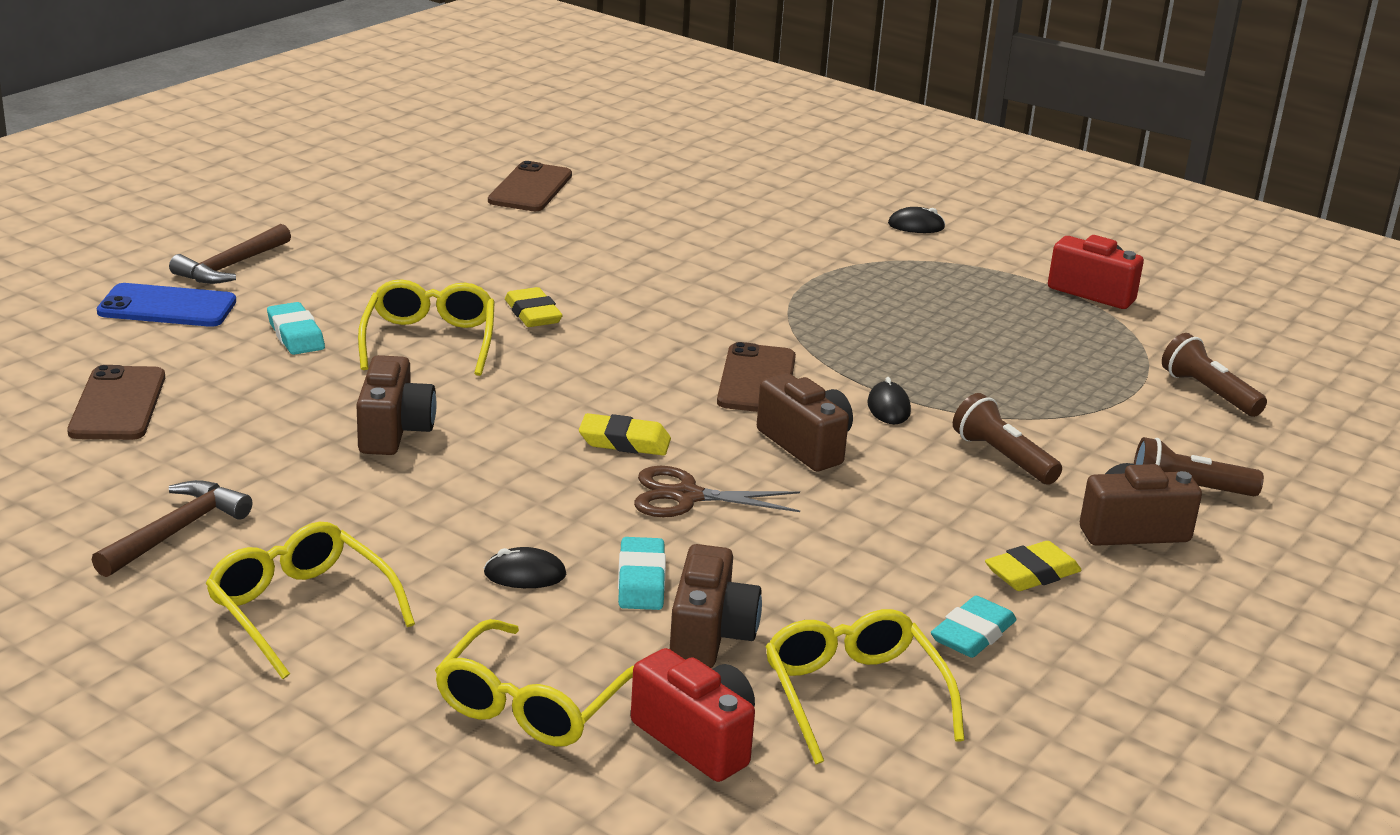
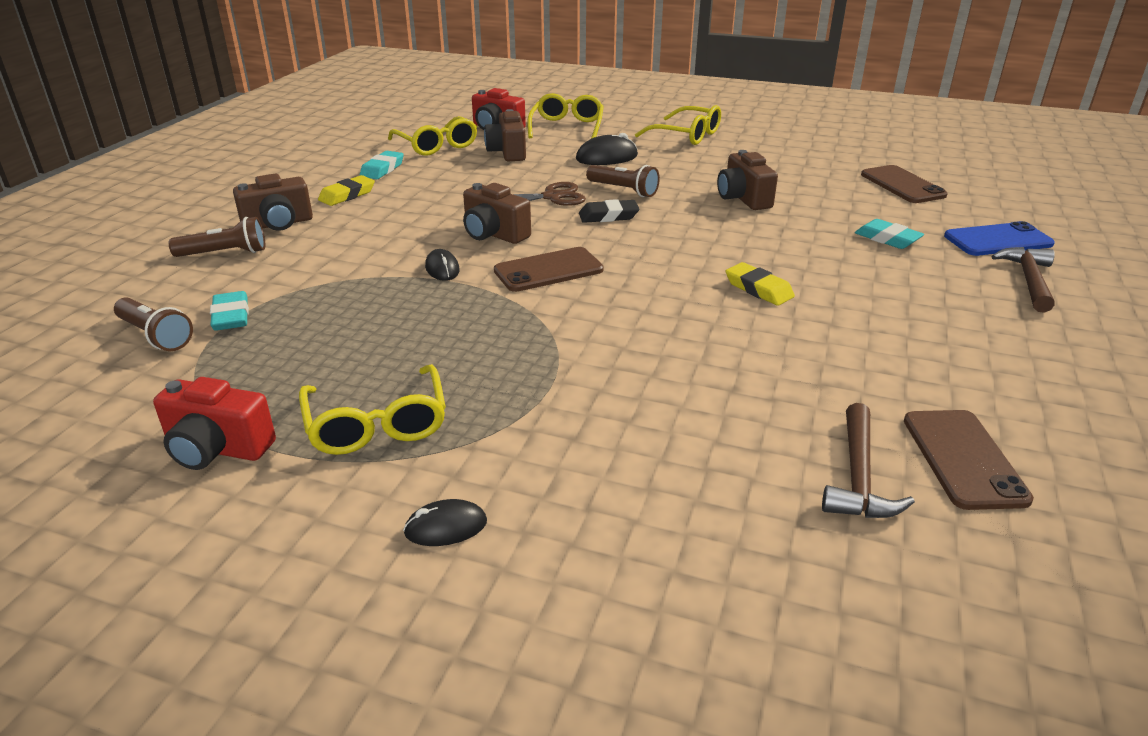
camera: 165 degrees right, 5 degrees up
brown hammer [92,480,252,577] -> brown hammer moved to [822,403,915,518]
yellow glasses [358,279,495,376] -> yellow glasses moved to [299,364,446,455]
black mouse [484,547,566,588] -> black mouse [576,133,638,165], size x1.59
yellow eraser [579,413,671,455] -> black eraser [579,199,640,223]
turquoise eraser [618,537,666,610] -> turquoise eraser moved to [210,291,249,331]
brown phone [717,342,796,412] -> brown phone turned 75 degrees clockwise [494,247,604,292]
brown flashlight [953,393,1062,485] -> brown flashlight moved to [586,165,660,197]

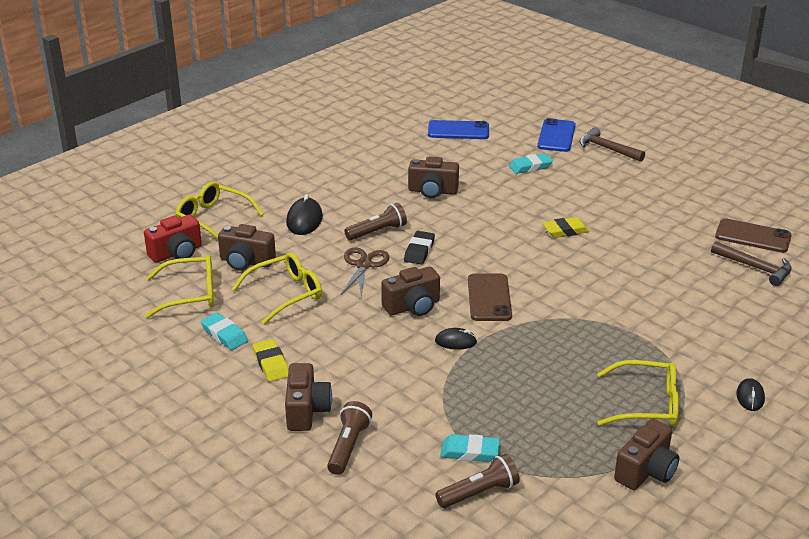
camera: 65 degrees left, 0 degrees up
red camera [153,377,276,470] -> brown camera [614,419,679,490]
yellow glasses [635,105,721,145] -> yellow glasses moved to [232,252,322,324]
brown phone [861,165,948,203] -> blue phone [428,120,489,139]

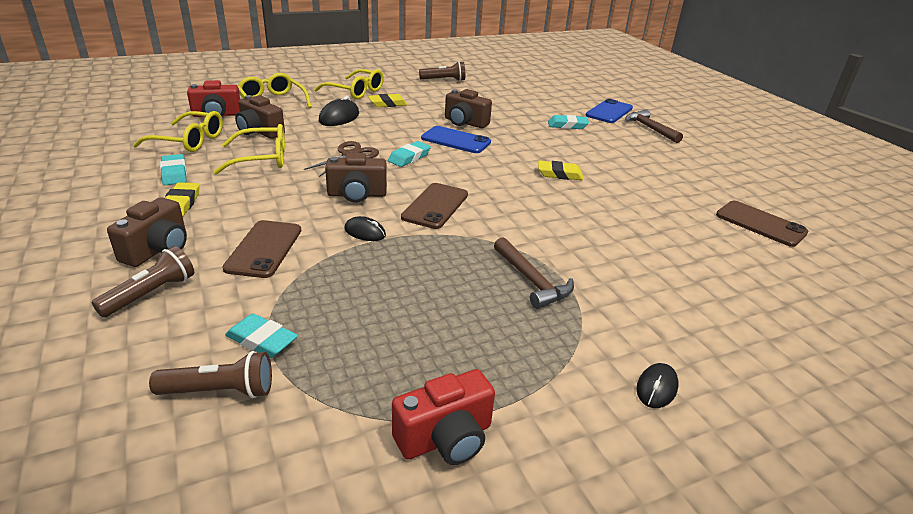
camera: 20 degrees right, 0 degrees up
brown flashlight [344,203,407,240] -> brown flashlight moved to [419,61,465,81]
black eraser [404,231,435,265] -> turquoise eraser [388,141,431,167]
blue phone [428,120,489,139] -> blue phone moved to [421,126,491,153]
yellow glasses [597,360,679,426] -> yellow glasses moved to [314,69,384,99]
brown camera [614,419,679,490] -> red camera [392,369,495,465]
brown hammer [711,241,792,286] -> brown hammer moved to [494,237,574,309]
none -> brown phone [222,220,301,278]
none -> yellow eraser [368,94,407,107]

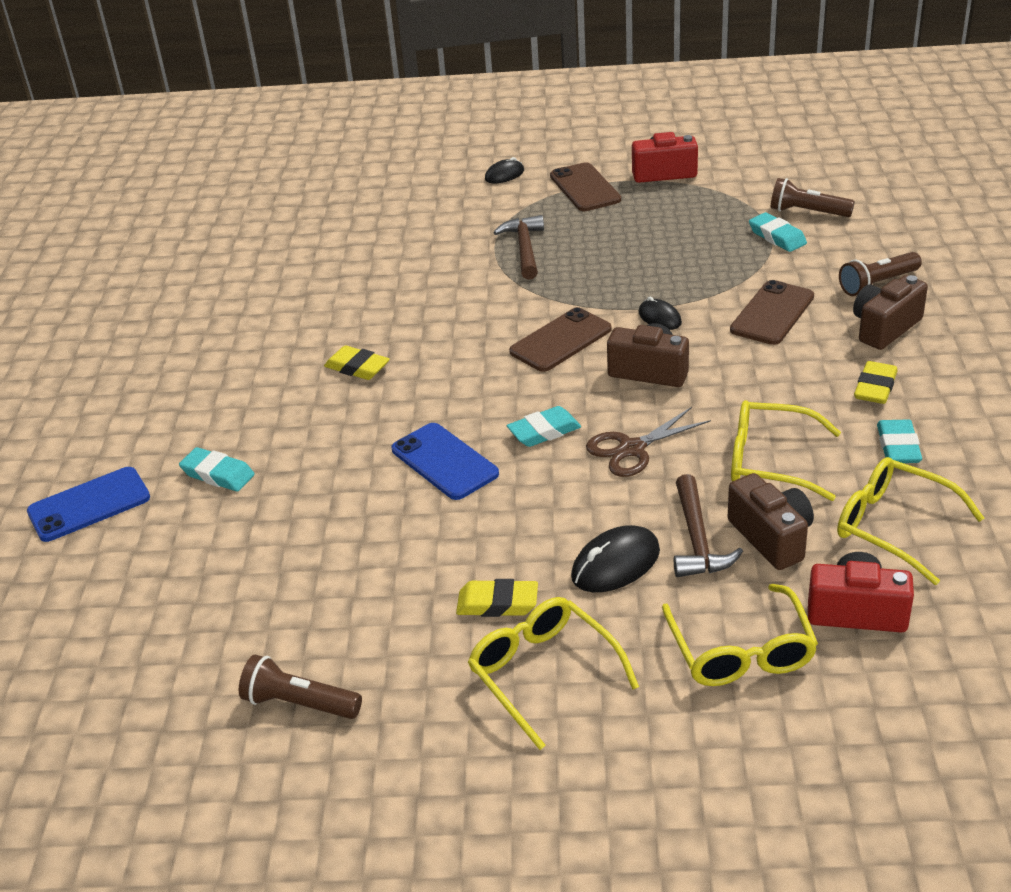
camera: 150 degrees left, 5 degrees up
brown camera [445,89,492,128] -> none
brown hammer [625,109,683,143] -> brown hammer moved to [674,474,743,577]
brown phone [716,201,808,247] -> brown phone moved to [550,162,621,211]

